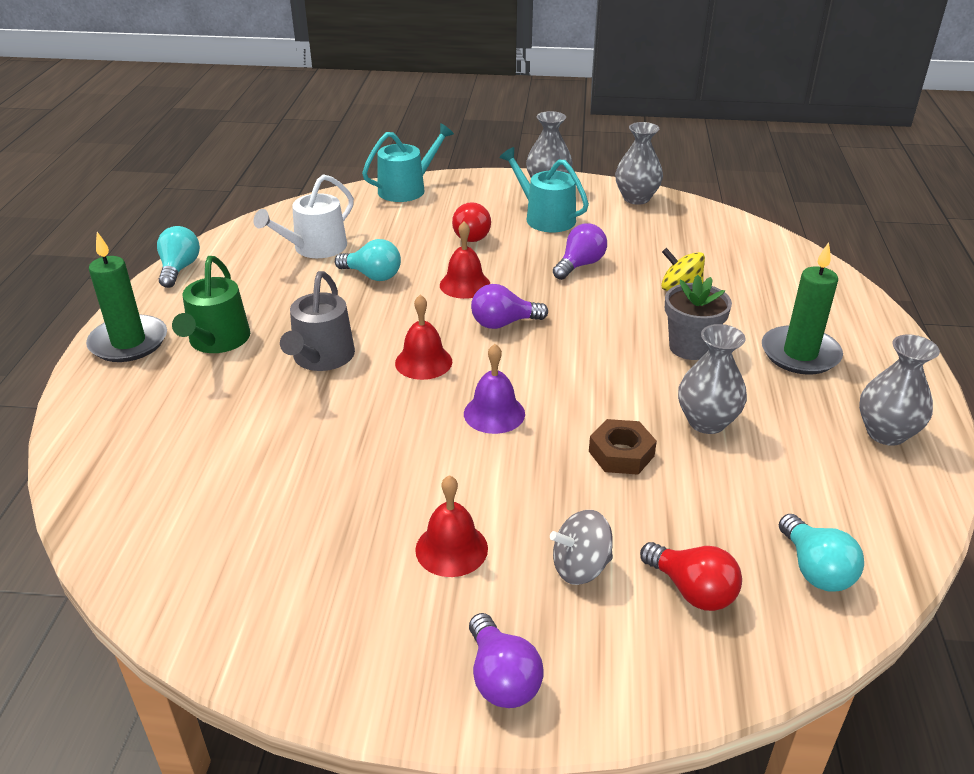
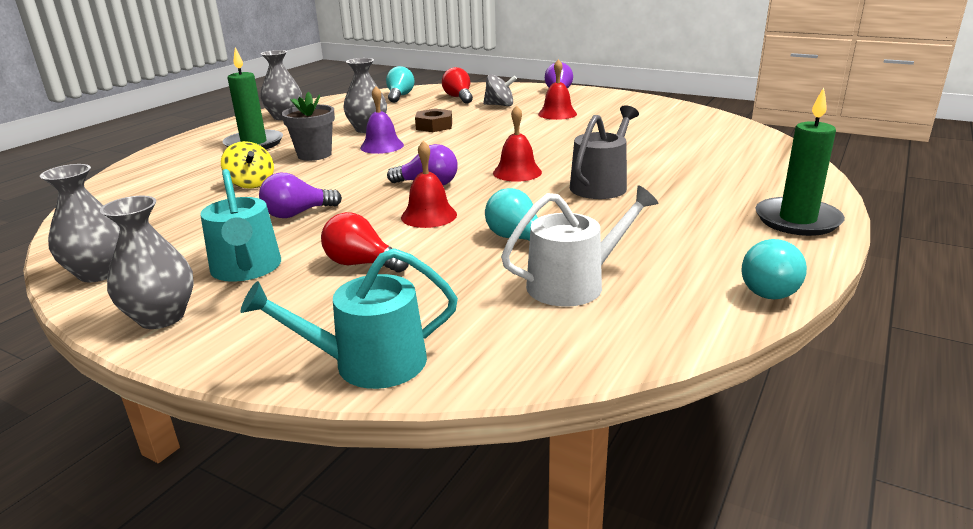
camera: 155 degrees left, 10 degrees down
green watering can [172,256,250,353] -> none
red light bulb [452,202,491,242] -> red light bulb turned 90 degrees counterclockwise [321,212,409,272]
purple bell [464,344,525,434] -> purple bell moved to [360,86,404,154]

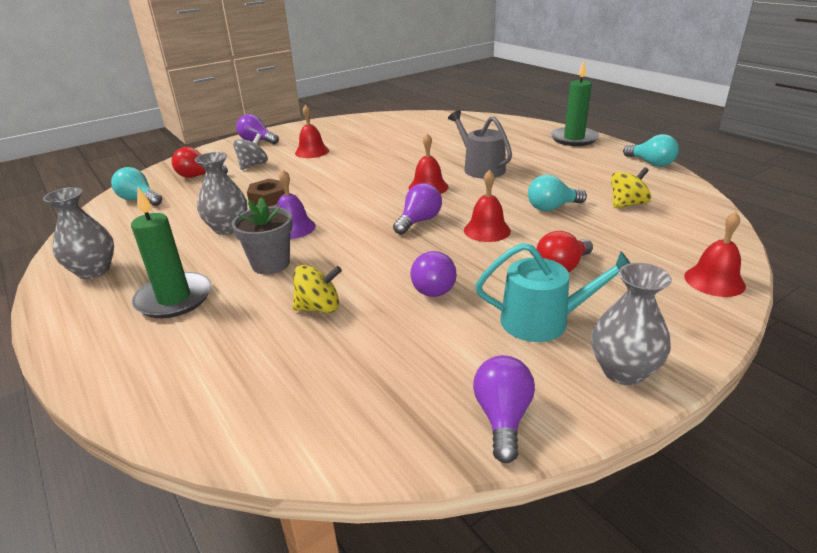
camera: 65 degrees left, 5 degrees up
grey vase [40,164,120,282] -> purple light bulb [473,355,535,463]
turquoise watering can [241,248,458,389] -> red bell [684,212,746,297]
white watering can [501,185,659,307] -> yellow spinning top [611,167,651,208]

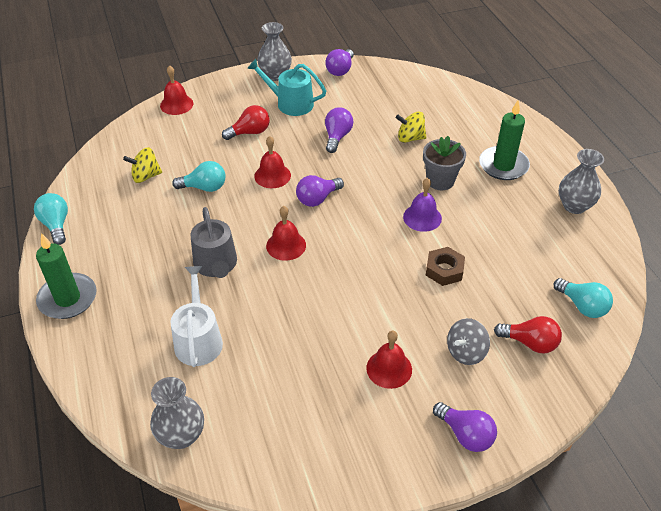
camera: 165 degrees left, 15 degrees up
grey vase [195,152,247,235] -> grey vase moved to [150,377,204,449]
none -> white watering can [170,266,223,367]

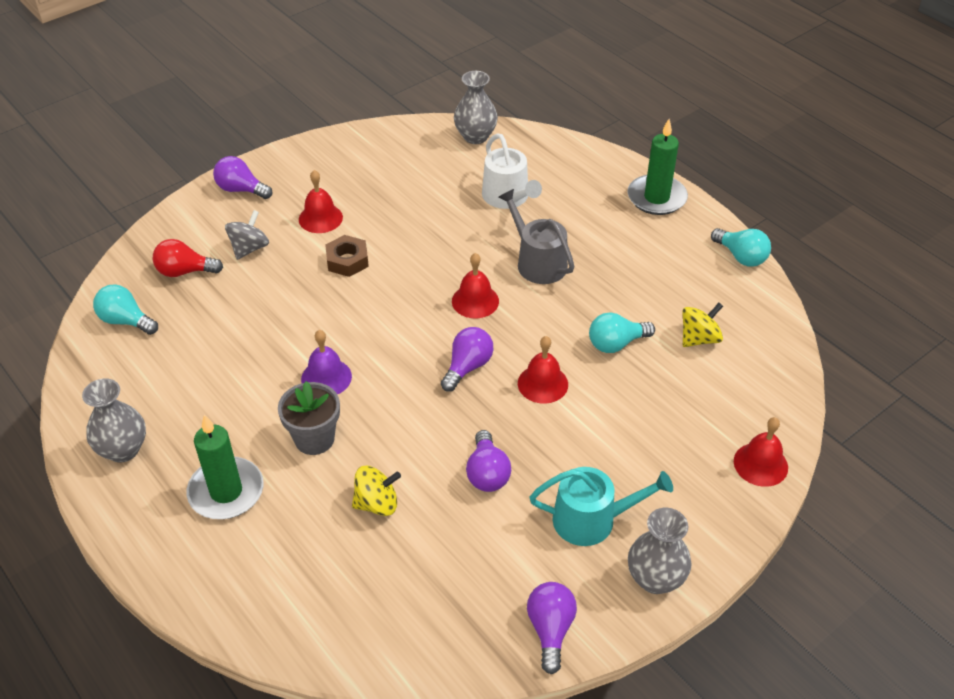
camera: 160 degrees right, 0 degrees up
red light bulb [222,105,270,140] -> none
brown nut [426,247,465,286] -> brown nut moved to [325,235,369,277]

